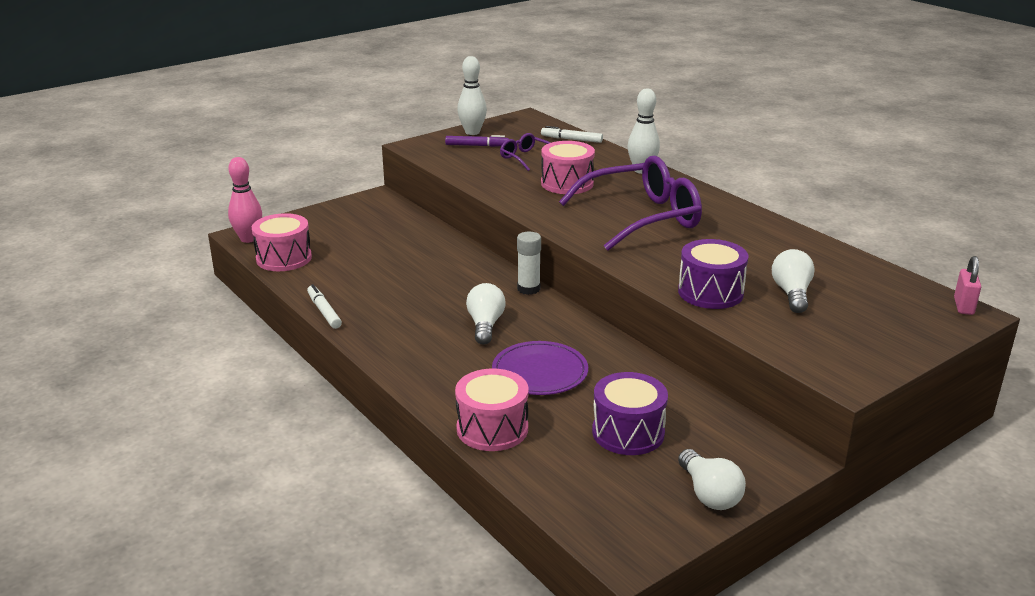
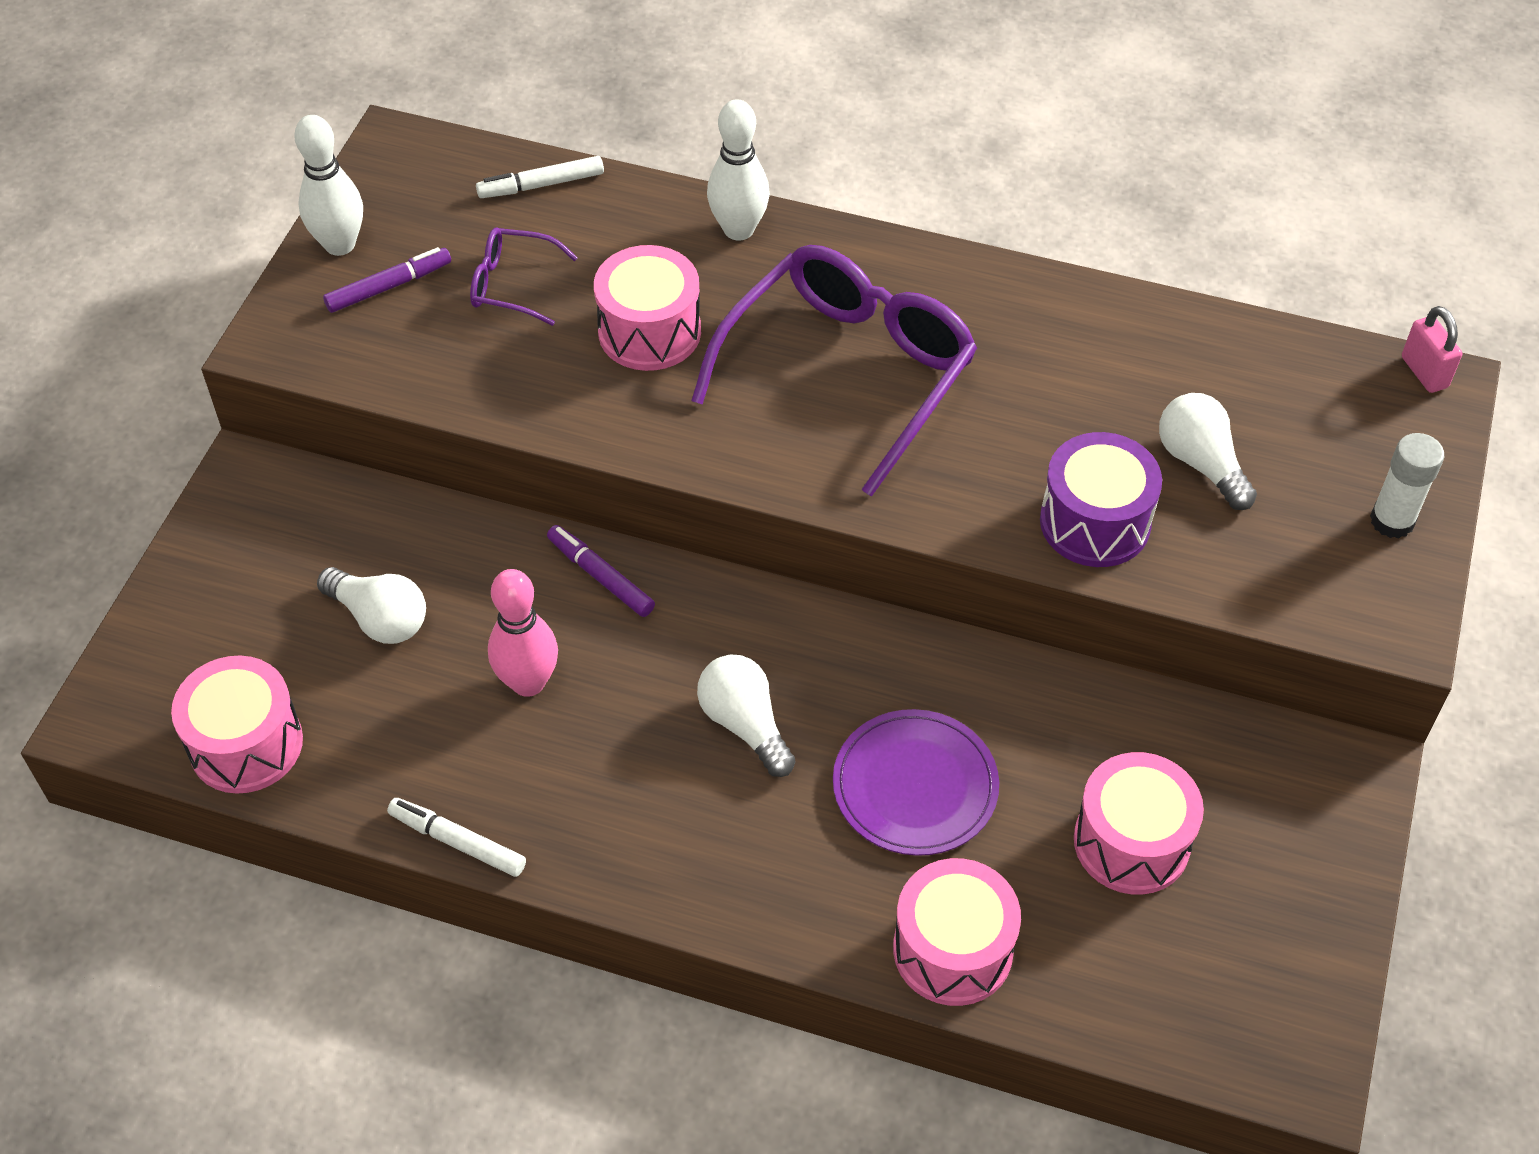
camera: 35 degrees left, 25 degrees up
pink bowling pin [228,157,262,243] -> pink bowling pin moved to [488,569,558,697]
white glue stick [517,232,541,295] -> white glue stick moved to [1370,433,1444,539]
purple drum [592,372,668,455] -> pink drum [1074,752,1204,895]
white light bulb [678,449,746,510] -> white light bulb moved to [317,567,426,644]
none -> purple marker [547,525,655,617]

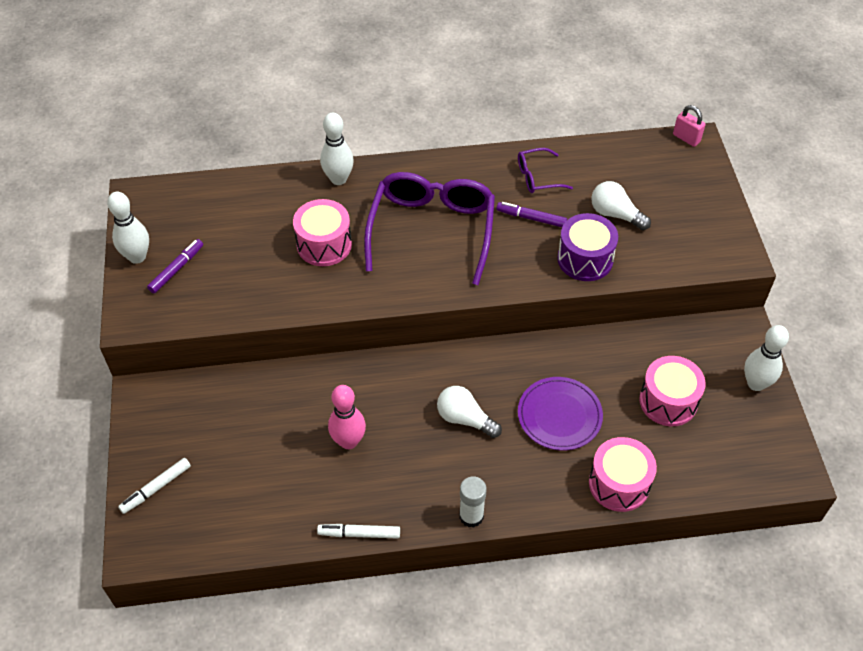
camera: 25 degrees left, 0 degrees up
pink drum [171,656,303,794] -> none
white light bulb [317,567,426,644] -> none
purple glasses [470,228,578,326] -> purple glasses moved to [518,148,573,193]
white marker [476,156,604,198] -> white marker moved to [118,458,191,514]
purple marker [547,525,655,617] -> purple marker moved to [496,202,567,227]
white glue stick [1370,433,1444,539] -> white glue stick moved to [459,476,487,528]
none -> white bowling pin [744,325,789,391]

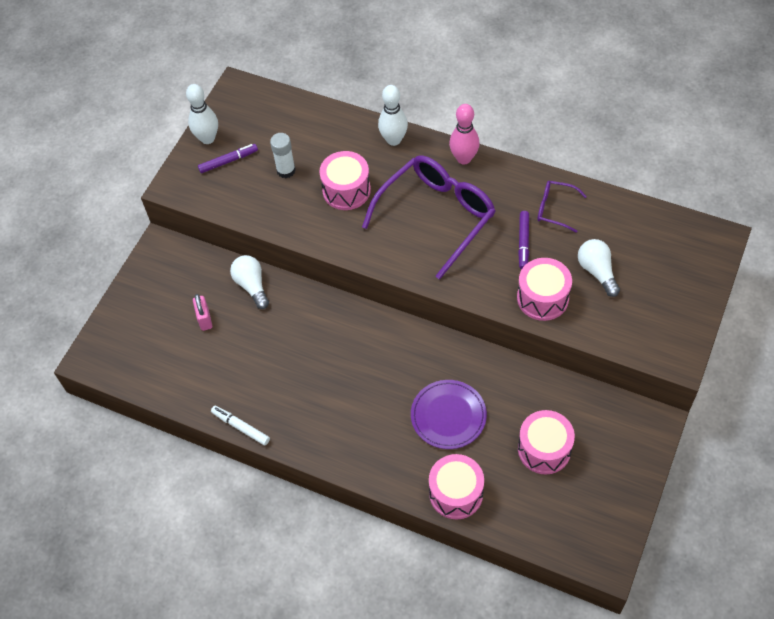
camera: 35 degrees right, 5 degrees up
white marker [118,458,191,514] -> none
pink bowling pin [328,385,366,449] -> pink bowling pin moved to [449,104,480,164]
white light bulb [437,386,502,438] -> white light bulb moved to [230,255,269,309]
white glue stick [459,476,487,528] -> white glue stick moved to [270,133,296,178]
purple marker [496,202,567,227] -> purple marker turned 135 degrees counterclockwise [518,211,529,269]
purple drum [557,213,618,281] -> pink drum [517,258,572,321]
pink padlock [673,105,705,147] -> pink padlock moved to [193,294,212,331]
white bowling pin [744,325,789,391] -> none

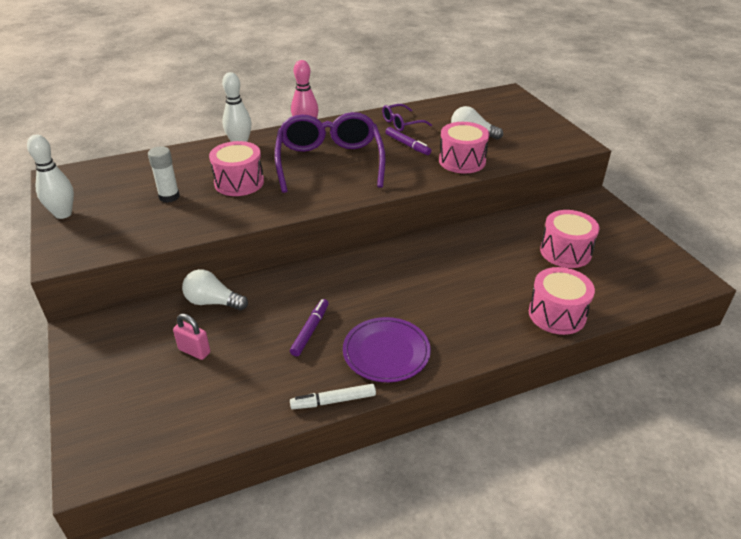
camera: 50 degrees left, 20 degrees down
purple marker [198,144,258,173] -> purple marker moved to [290,299,329,356]
purple plate [411,380,487,449] -> purple plate moved to [343,317,431,382]

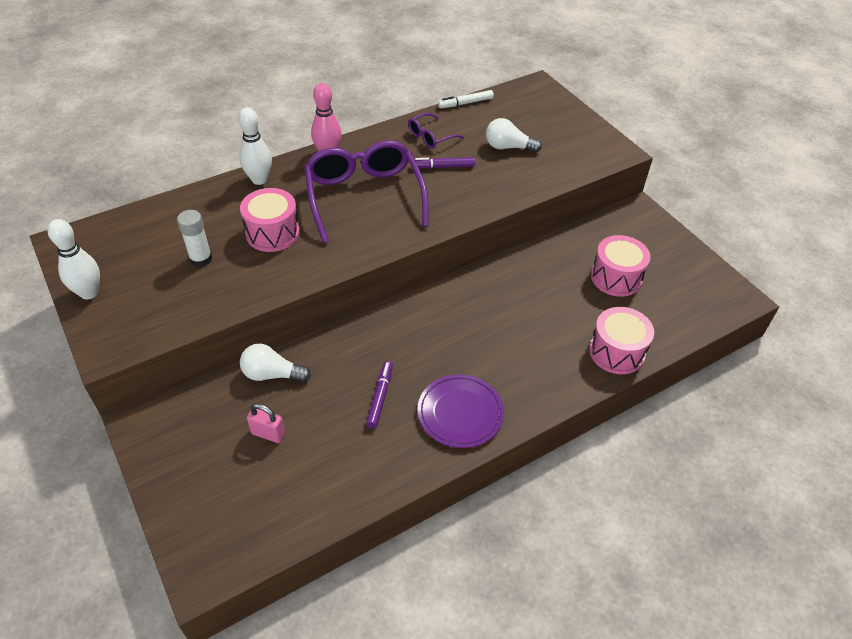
camera: 10 degrees left, 10 degrees up
white marker [290,384,376,409] -> white marker moved to [438,90,494,108]
purple marker [386,127,431,155] -> purple marker turned 135 degrees clockwise [411,157,475,169]
pink drum [439,122,490,174] -> none

